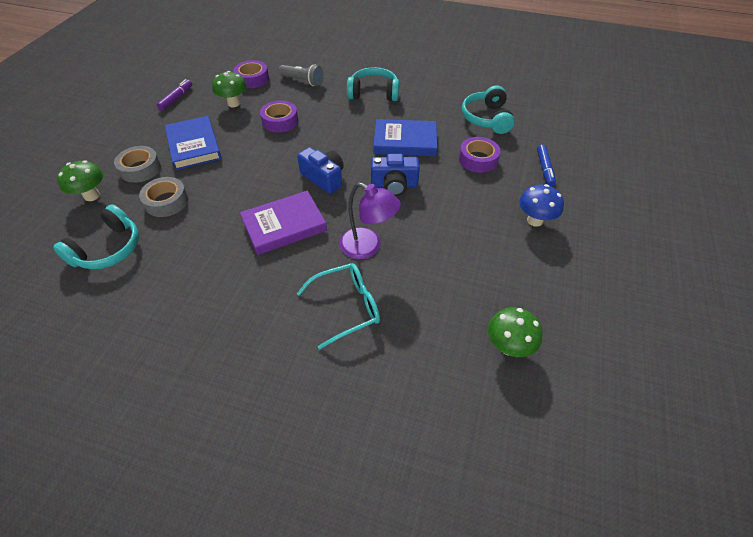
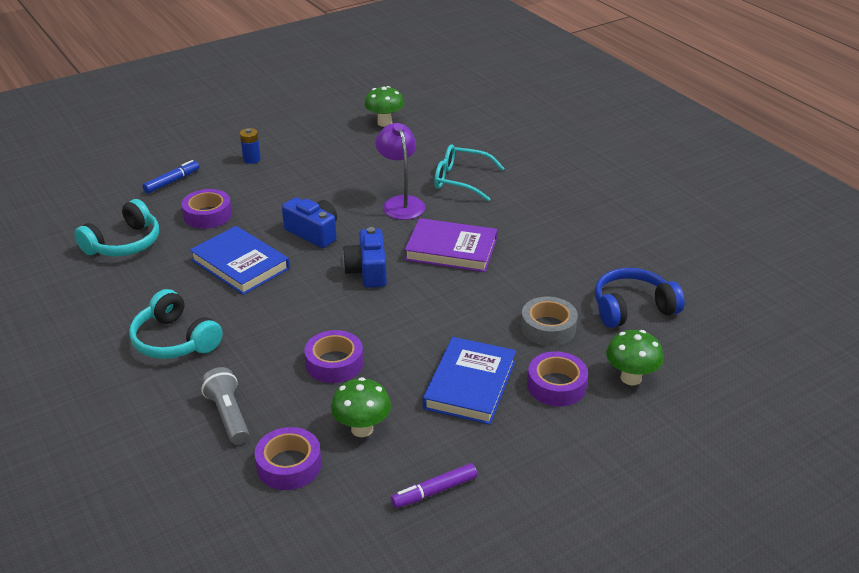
camera: 140 degrees left, 15 degrees down
turquoise headphones [53,205,139,269] -> blue headphones [595,268,685,328]
grey tape [114,146,161,183] -> purple tape [527,351,588,406]
blue mushroom [519,184,564,227] -> blue battery [240,128,261,164]

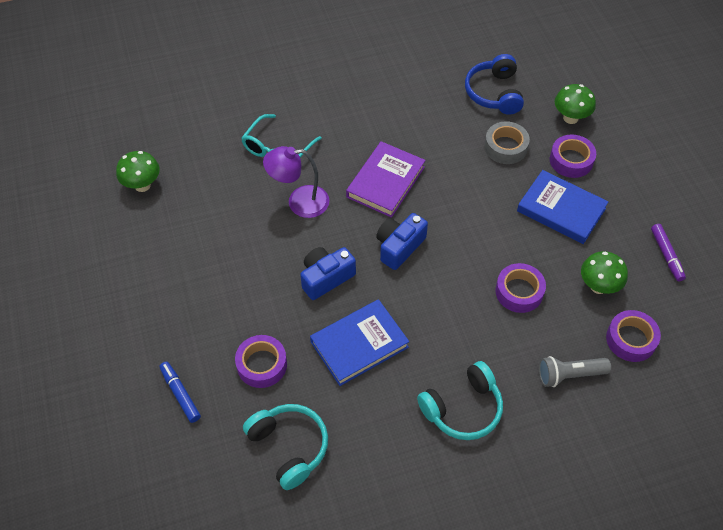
camera: 75 degrees left, 20 degrees up
blue battery [240,128,261,164] -> none
blue camera [343,227,387,288] -> blue camera turned 120 degrees clockwise [376,213,428,270]

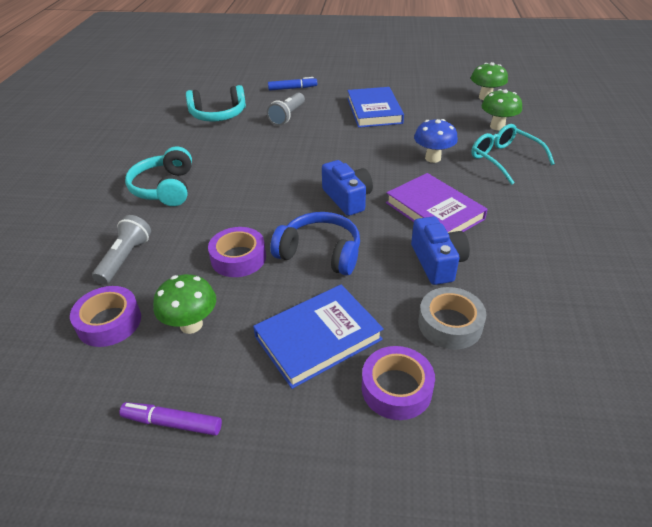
camera: 115 degrees right, 15 degrees down
purple tape [235,335,287,388] -> grey flashlight [267,92,305,126]
purple lamp [263,146,329,218] -> blue mushroom [414,119,458,163]
blue camera [300,247,356,300] -> blue camera moved to [411,216,470,285]
blue book [310,299,409,386] -> blue book moved to [348,87,404,128]
blue headphones [465,54,524,115] -> blue headphones moved to [270,212,360,276]
green mushroom [555,84,596,124] -> green mushroom moved to [481,89,522,130]

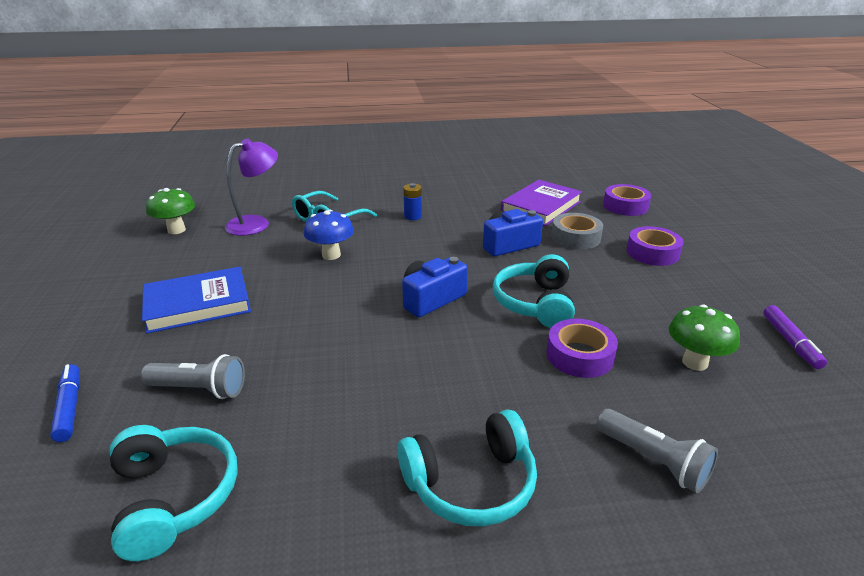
camera: 105 degrees left, 10 degrees down
purple tape [70,286,141,347] -> purple tape moved to [603,184,651,216]
grey flashlight [92,215,151,285] -> grey flashlight turned 135 degrees counterclockwise [597,409,718,493]
blue book [253,285,384,389] -> none
blue headphones [270,212,360,276] -> turquoise headphones [493,254,575,328]
purple book [386,173,488,233] -> purple book moved to [501,180,582,226]
green mushroom [481,89,522,130] -> purple lamp [225,138,278,236]
none -> blue battery [403,183,422,220]

